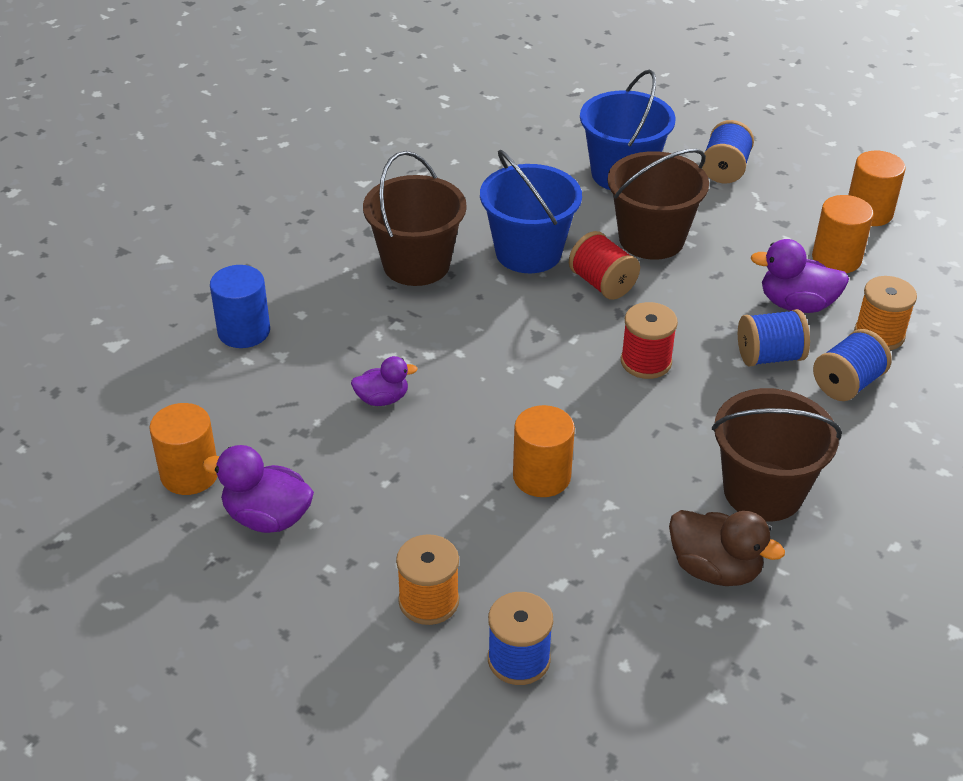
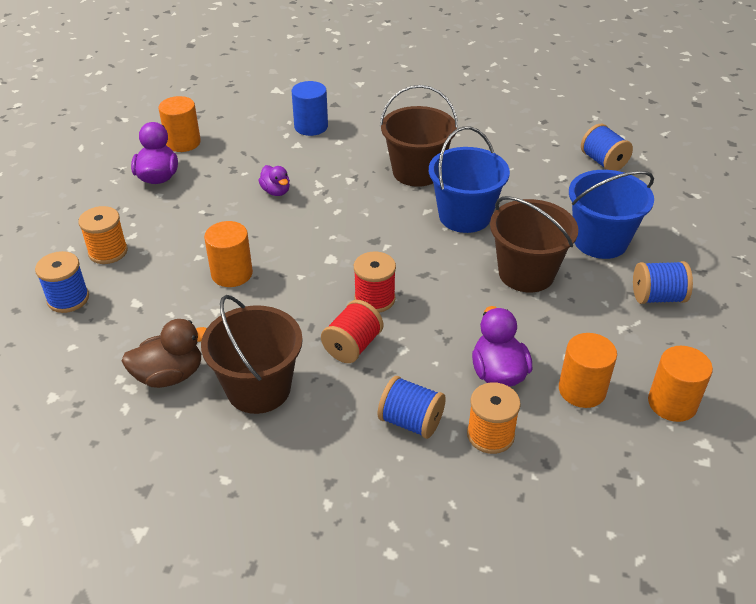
camera: 70 degrees right, 0 degrees up
red spool [569,231,640,300] -> red spool moved to [321,300,383,363]
brown duck [669,510,785,586] -> brown duck turned 120 degrees counterclockwise [121,319,207,388]
blue spool [738,309,810,367] -> blue spool moved to [581,124,633,171]

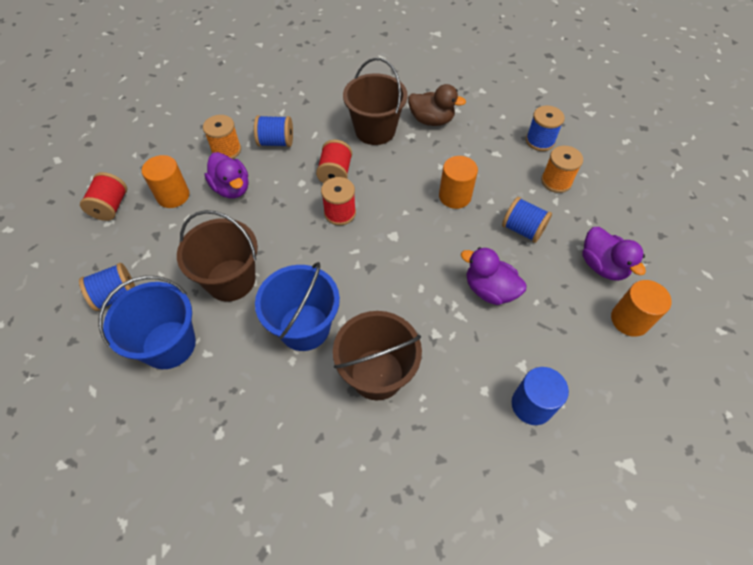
camera: 155 degrees right, 15 degrees up
brown duck [121,319,207,388] -> brown duck turned 120 degrees counterclockwise [408,84,466,126]
purple duck [258,165,290,196] -> purple duck [461,247,527,305], size x1.57
blue spool [581,124,633,171] -> blue spool moved to [502,197,552,243]
orange cylinder [648,346,713,422] -> red spool [80,172,127,221]

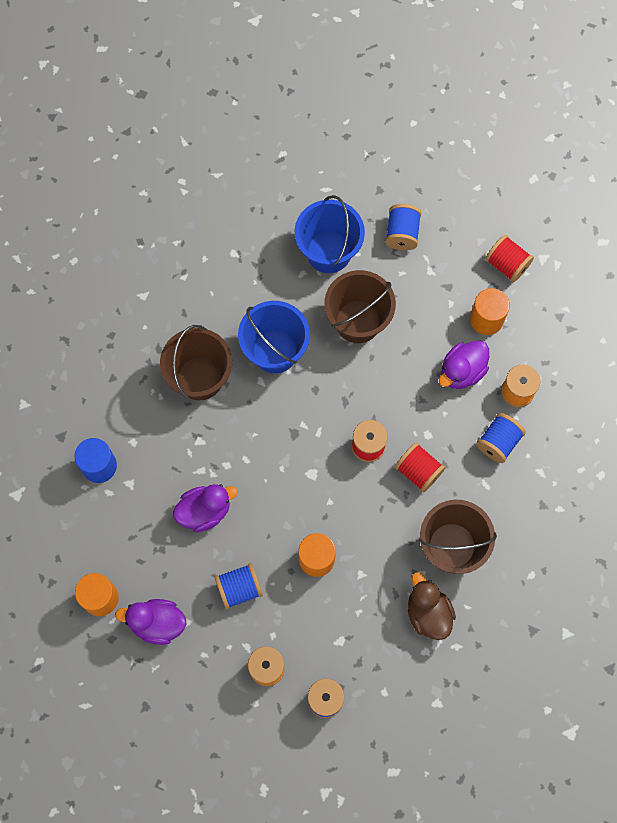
camera: 125 degrees right, 15 degrees up
purple duck [204,152,248,198] -> purple duck turned 45 degrees counterclockwise [439,341,489,389]
brown duck [408,84,466,126] -> brown duck turned 105 degrees clockwise [408,572,456,640]

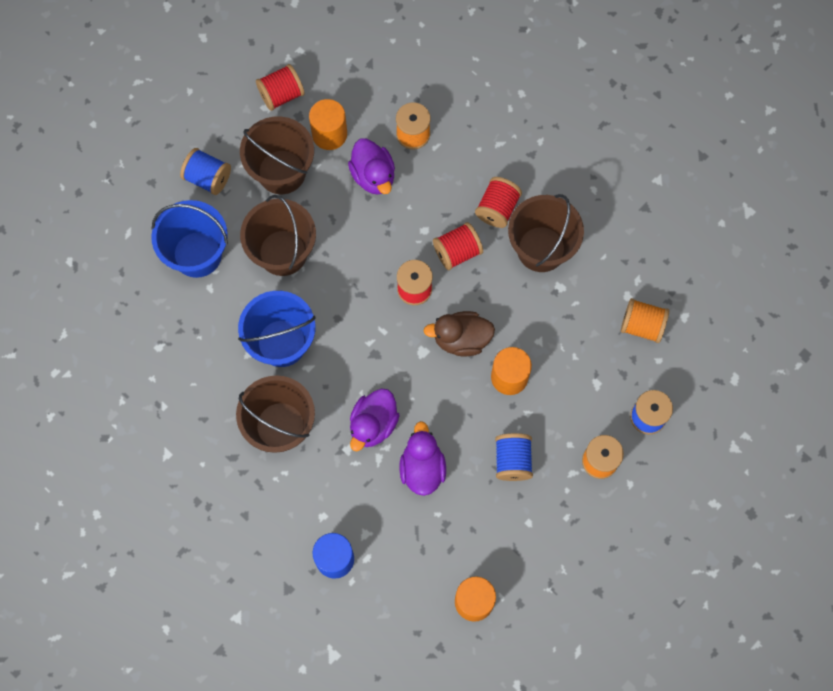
camera: 70 degrees left, 0 degrees up
purple duck [115,599,186,645] -> purple duck moved to [350,388,400,451]
brown duck [408,572,456,640] -> brown duck moved to [424,311,495,356]
blue spool [476,413,526,463] -> none
none -> brown bucket [240,116,314,194]
none -> red spool [475,177,522,228]
none -> orange spool [621,298,669,343]

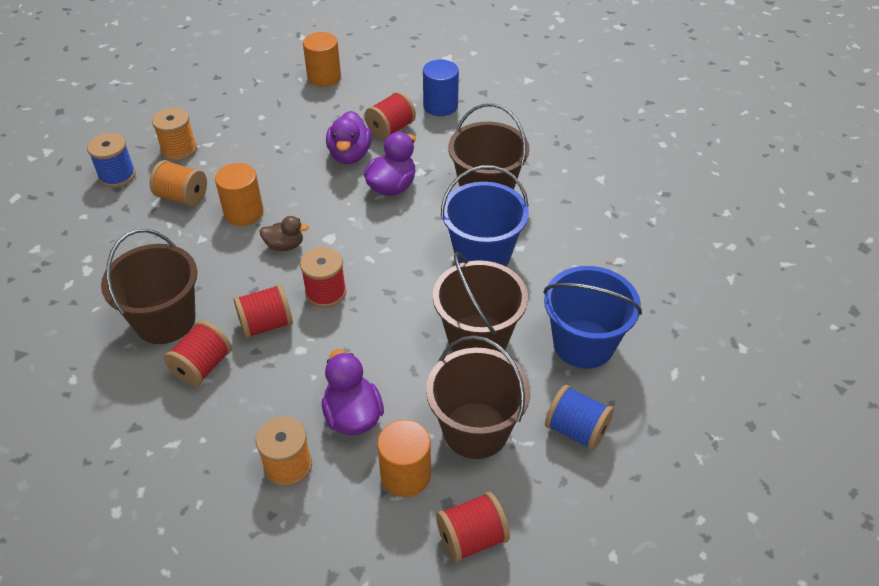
camera: 175 degrees left, 25 degrees down
brown duck [424,311,495,356] -> brown duck [260,216,309,251], size x0.64
blue spool [495,433,533,481] -> none
orange spool [621,298,669,343] -> orange spool moved to [150,160,207,207]
none -> red spool [365,92,416,140]

